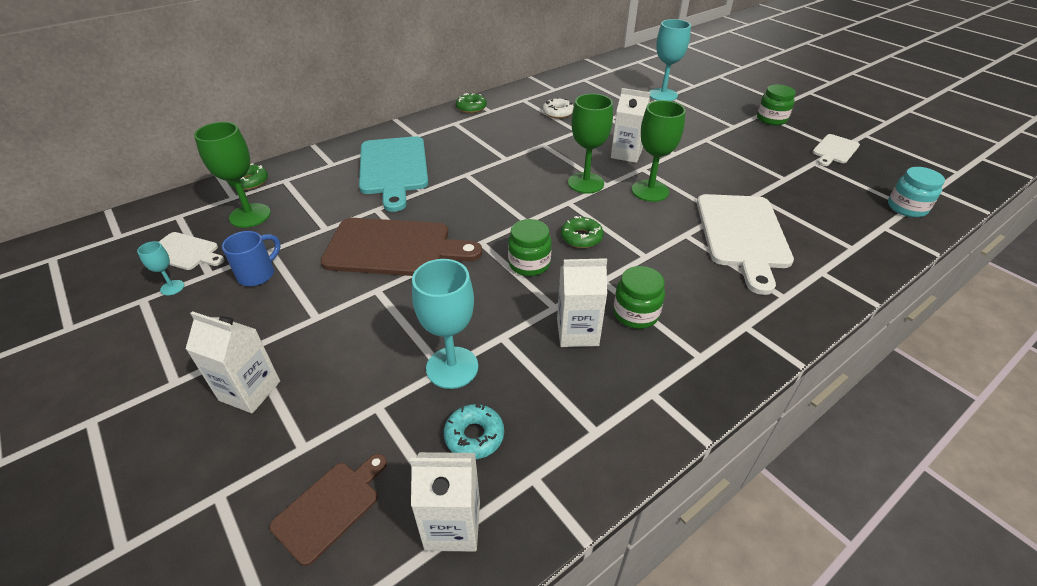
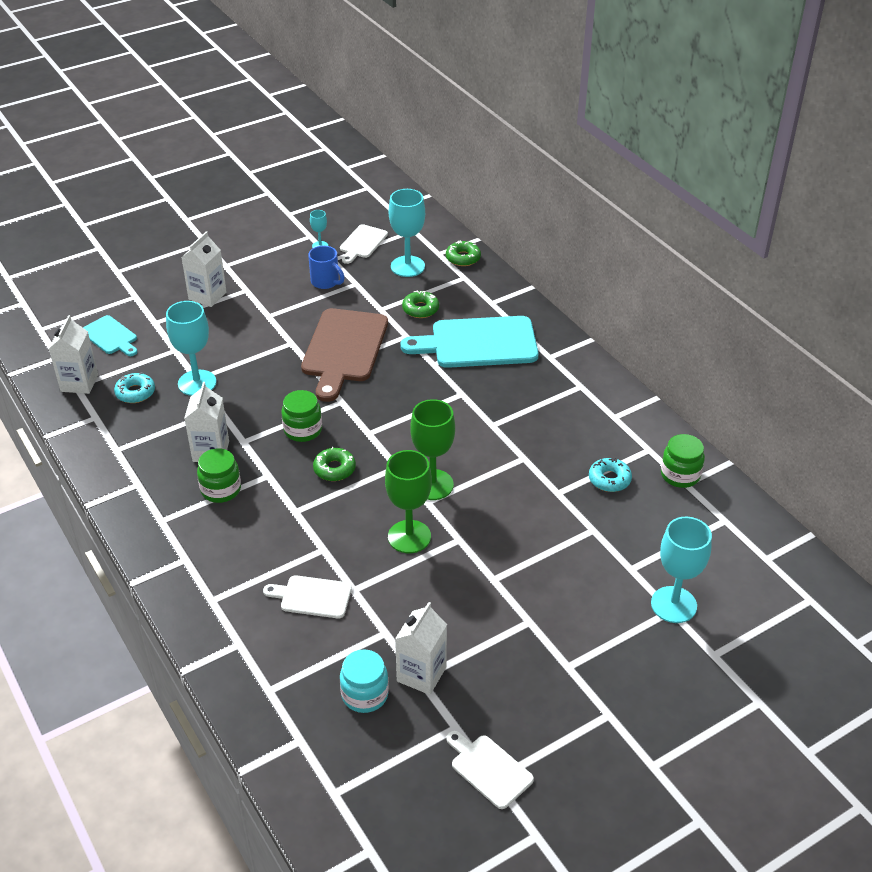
camera: 95 degrees right, 0 degrees up
green goblet [194,122,271,228] -> turquoise goblet [389,189,425,277]
brown cutting board [269,454,387,566] -> turquoise cutting board [83,315,138,356]
green donut [456,93,487,113] -> green donut moved to [402,291,439,318]
white donut [542,97,574,119] -> turquoise donut [589,458,632,492]
white carton [611,88,651,163] -> white carton moved to [395,602,447,695]
white cutting board [697,194,794,295] -> white cutting board [263,575,352,618], size x0.52
green jar [757,85,796,125] -> green jar moved to [661,434,705,488]
turquoise jar [888,167,945,218] -> turquoise jar moved to [340,649,389,713]

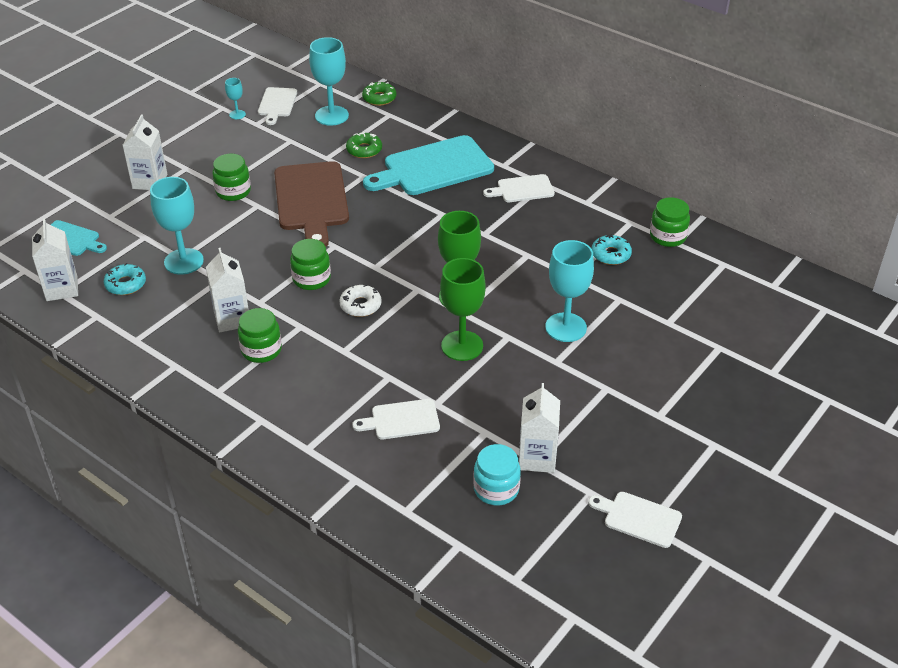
camera: 20 degrees left, 0 degrees up
blue mug [308,246,345,289] -> none
green donut [313,447,356,481] -> white donut [339,284,382,317]
turquoise goblet [651,517,712,623] -> turquoise goblet moved to [545,240,594,342]
none -> green jar [212,154,251,201]
none -> white cutting board [483,174,555,202]

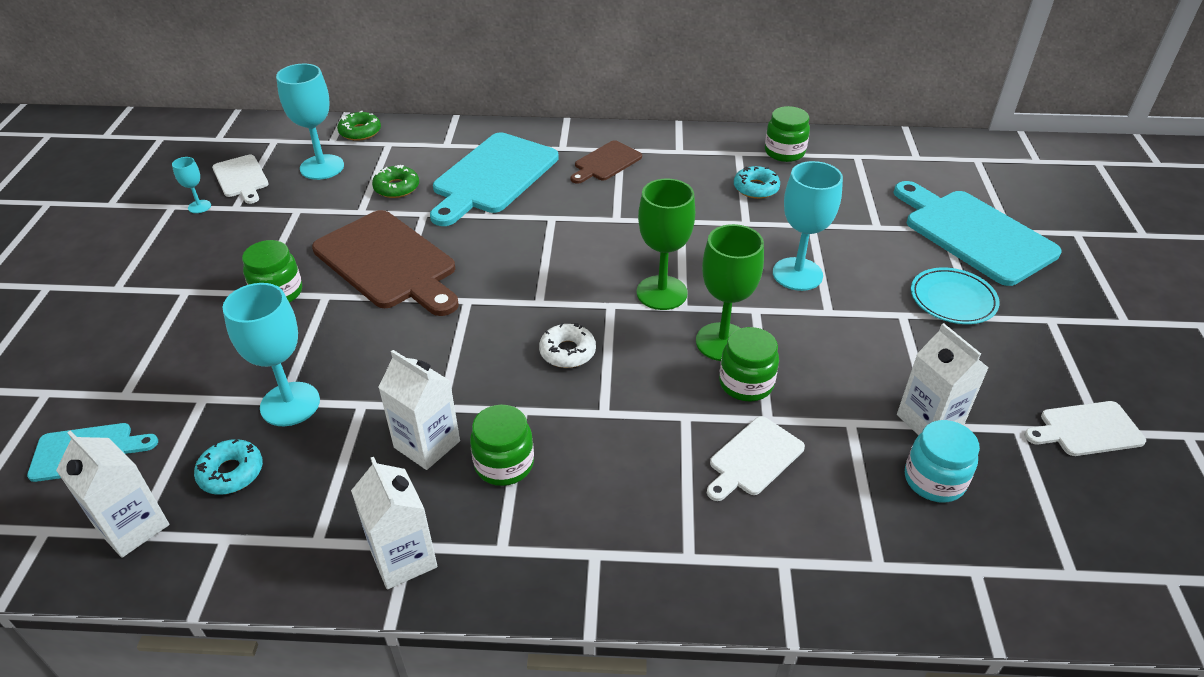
camera: 35 degrees left, 0 degrees up
white carton [122,114,167,190] -> white carton moved to [351,457,438,590]
green jar [290,239,331,290] -> green jar moved to [719,327,779,402]
white cutting board [483,174,555,202] -> brown cutting board [571,140,642,184]
none -> turquoise cutting board [893,181,1061,286]
none -> turquoise plate [911,267,1000,324]

